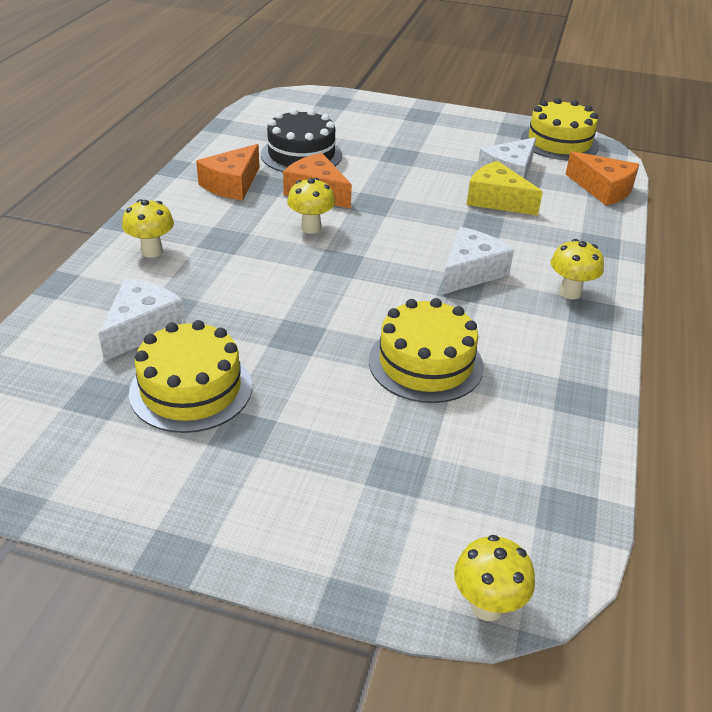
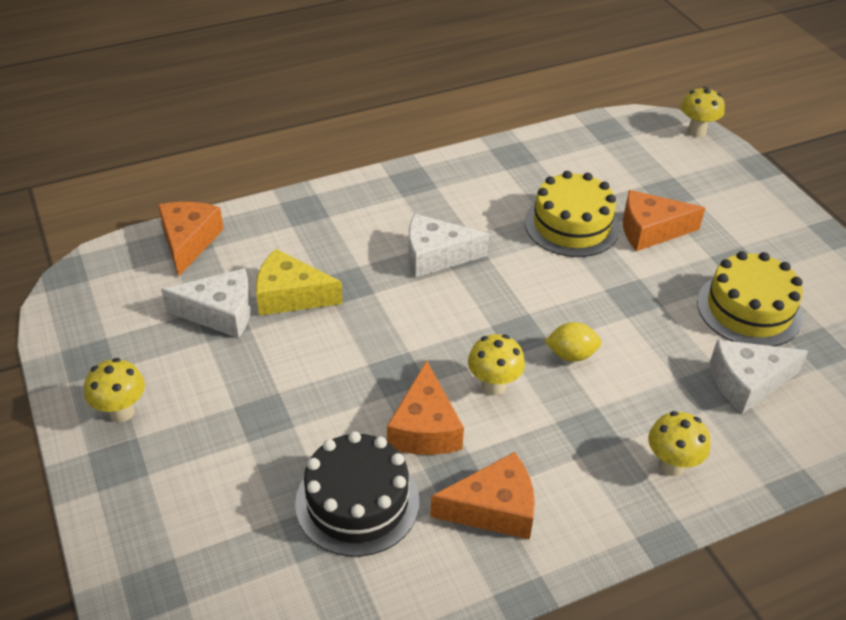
camera: 130 degrees left, 5 degrees up
yellow cheese [467,161,543,215] -> yellow cheese turned 105 degrees clockwise [256,249,343,316]
yellow cake [521,98,599,160] -> none
yellow mushroom [551,239,604,299] -> yellow mushroom moved to [84,358,145,422]
none -> yellow lemon [545,322,602,362]
none -> orange cheese [623,190,705,251]

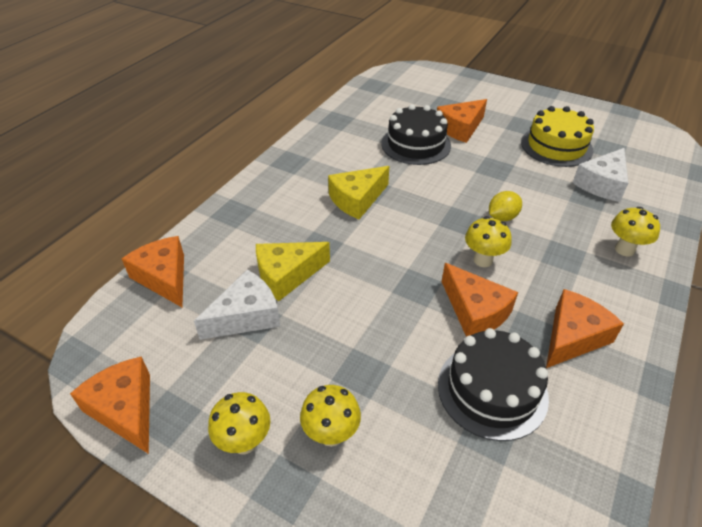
camera: 35 degrees left, 0 degrees up
white cheese [408,214,489,278] -> yellow cheese [328,166,389,219]
yellow cake [525,171,620,257] -> black cake [381,104,451,165]
yellow mushroom [681,87,725,137] -> yellow mushroom moved to [300,385,361,447]
none -> orange cheese [70,356,150,454]

